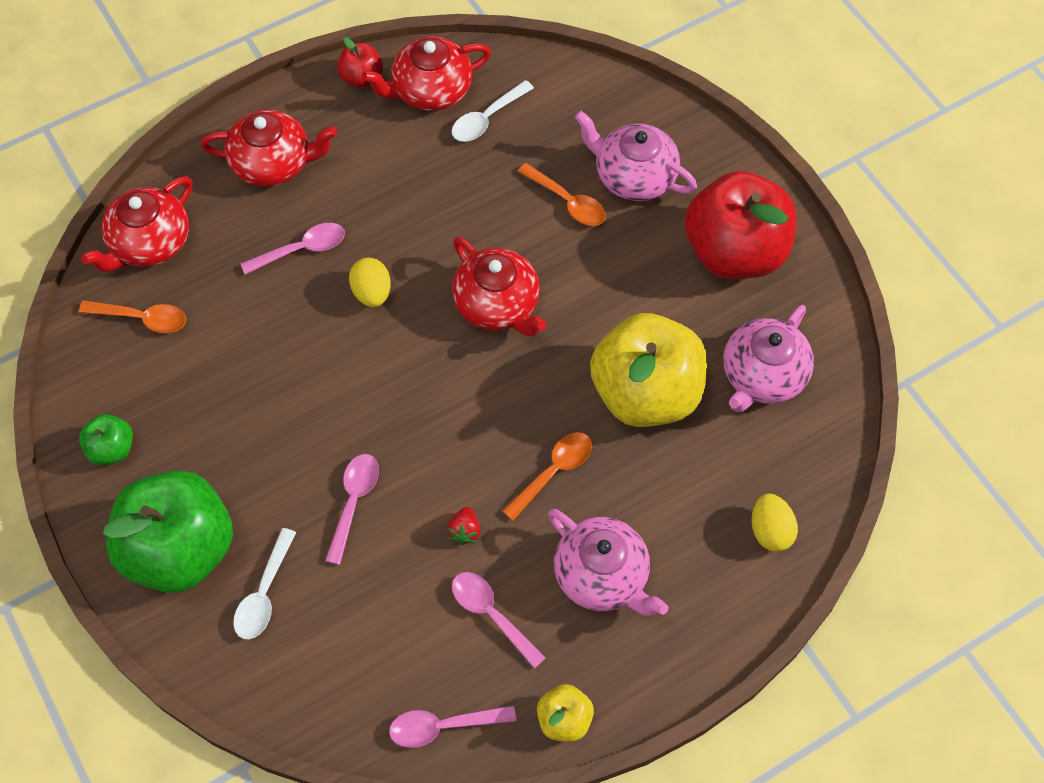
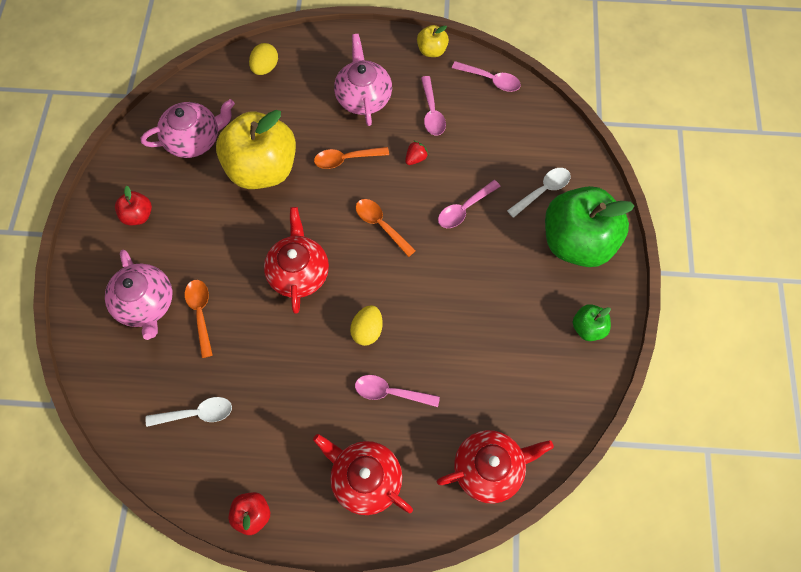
camera: 145 degrees left, 5 degrees up
orange spoon [79,300,186,333] -> orange spoon moved to [356,199,416,257]
red teapot [362,36,491,111] -> none
red apple [685,171,797,279] -> red apple [115,186,152,225], size x0.44

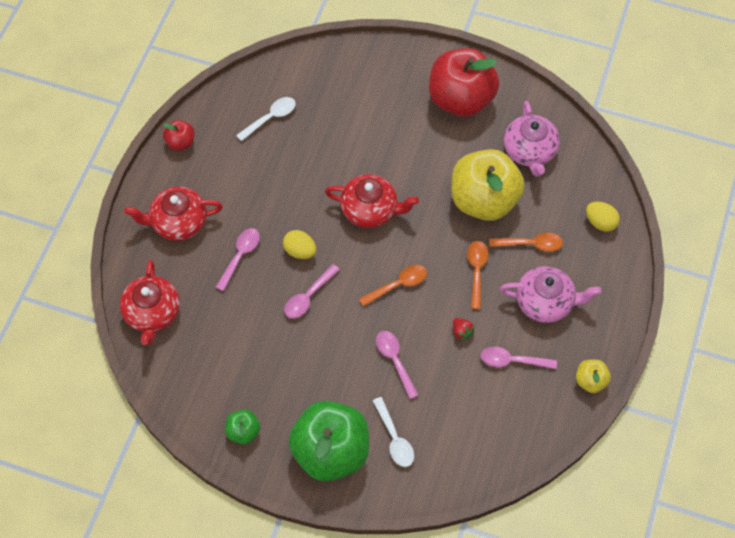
camera: 105 degrees right, 5 degrees down
pink teapot [105,250,173,340] -> none
red apple [115,186,152,225] -> red apple [429,48,499,117], size x2.25
white spoon [146,397,232,427] -> white spoon turned 135 degrees counterclockwise [236,97,296,141]
orange spoon [185,280,213,358] -> orange spoon moved to [489,233,563,252]
red teapot [313,434,413,515] -> red teapot turned 150 degrees counterclockwise [124,187,223,241]
pink spoon [452,61,521,92] -> pink spoon moved to [284,264,340,318]

